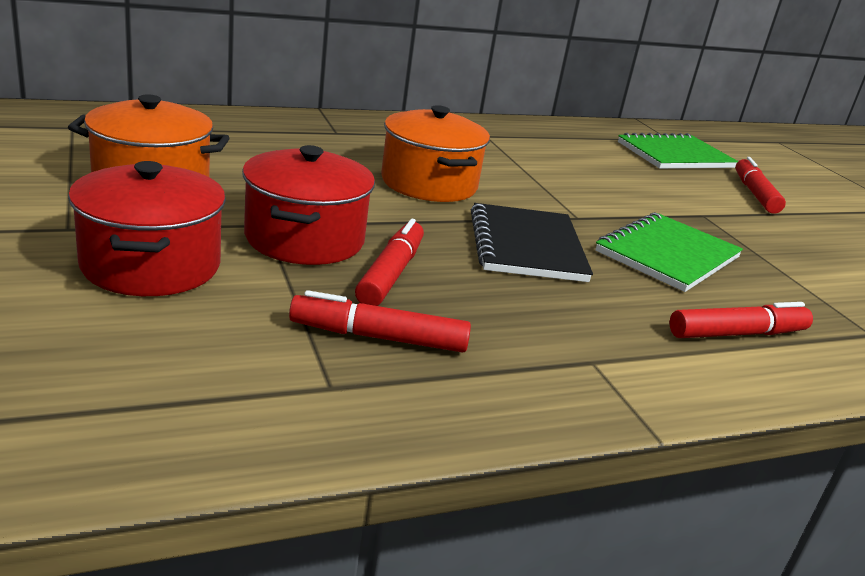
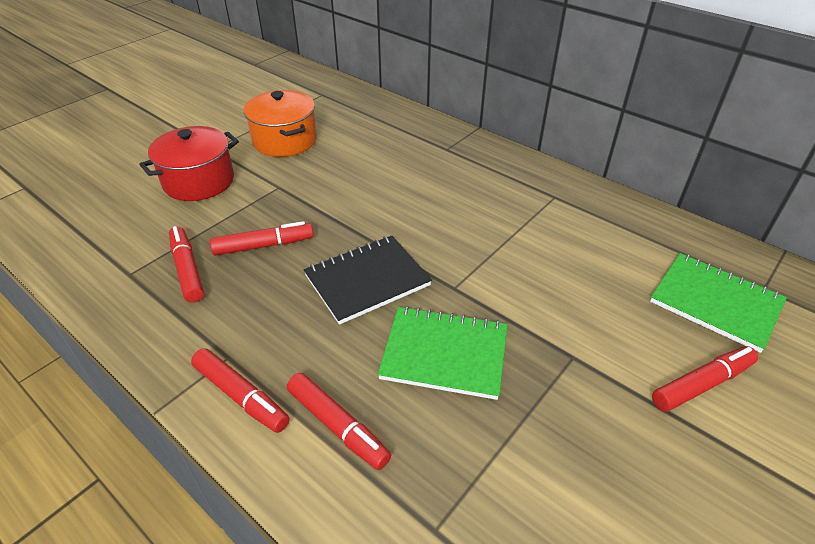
camera: 65 degrees right, 15 degrees up
red pot [242,145,375,265] -> none
orange pot [381,105,490,202] -> none
none -> red marker [191,348,290,433]

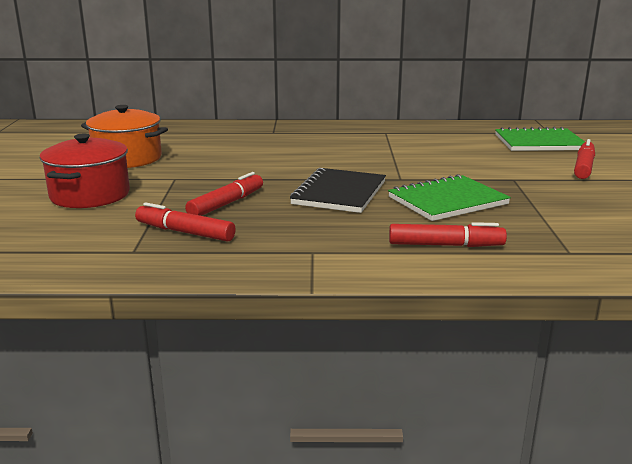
camera: 40 degrees left, 20 degrees down
red marker [191,348,290,433] -> none

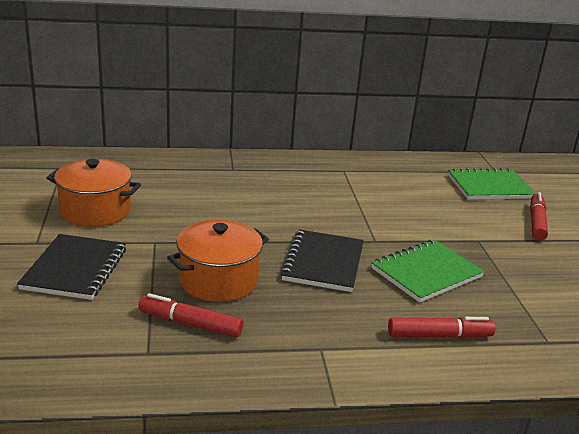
camera: 10 degrees left, 5 degrees up
red pot [40,133,130,208] -> black notebook [17,234,126,300]
red marker [185,172,263,216] -> orange pot [167,220,269,302]

